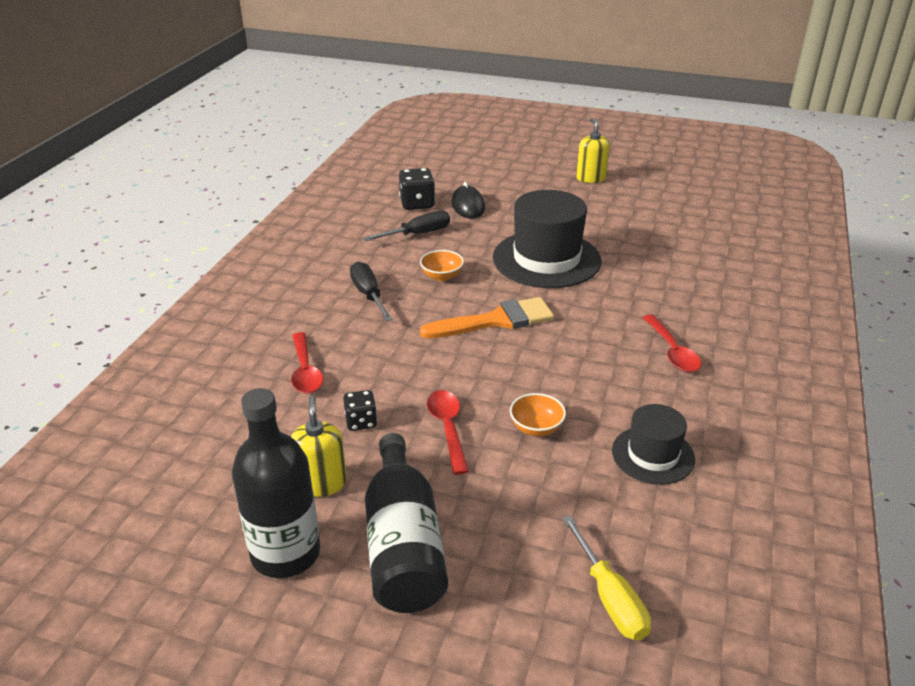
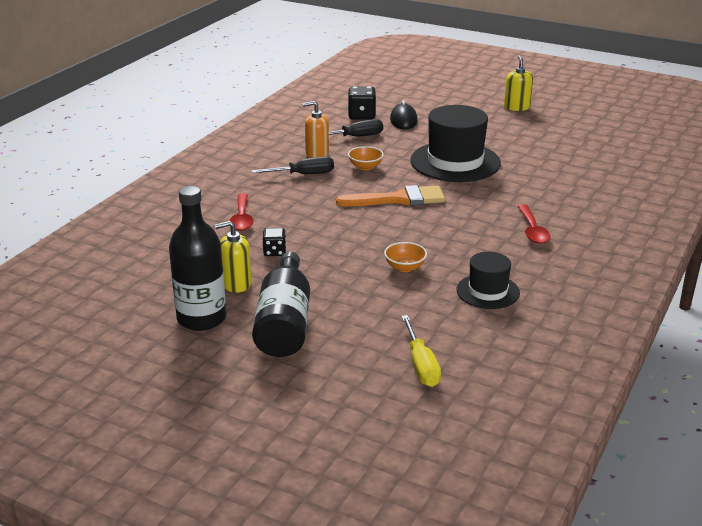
camera: 10 degrees right, 5 degrees down
yellow soap dispenser [291,395,347,497] -> yellow soap dispenser turned 105 degrees counterclockwise [215,221,252,293]
black screwdriver [350,261,392,321] -> black screwdriver turned 90 degrees clockwise [252,157,334,174]
red spoon [427,390,469,475] -> none
none -> orange soap dispenser [302,101,329,158]

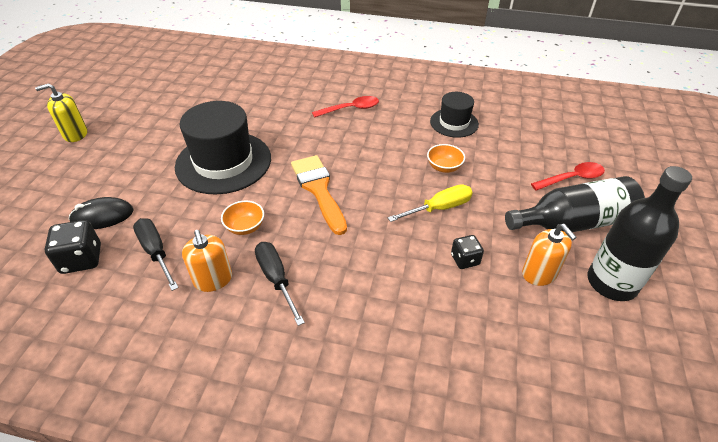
camera: 105 degrees left, 15 degrees up
yellow soap dispenser [215,221,252,293] -> orange soap dispenser [522,224,577,286]
red spoon [230,193,253,231] -> red spoon moved to [531,162,605,191]
yellow screwdriver [401,315,441,387] -> yellow screwdriver moved to [388,184,473,222]

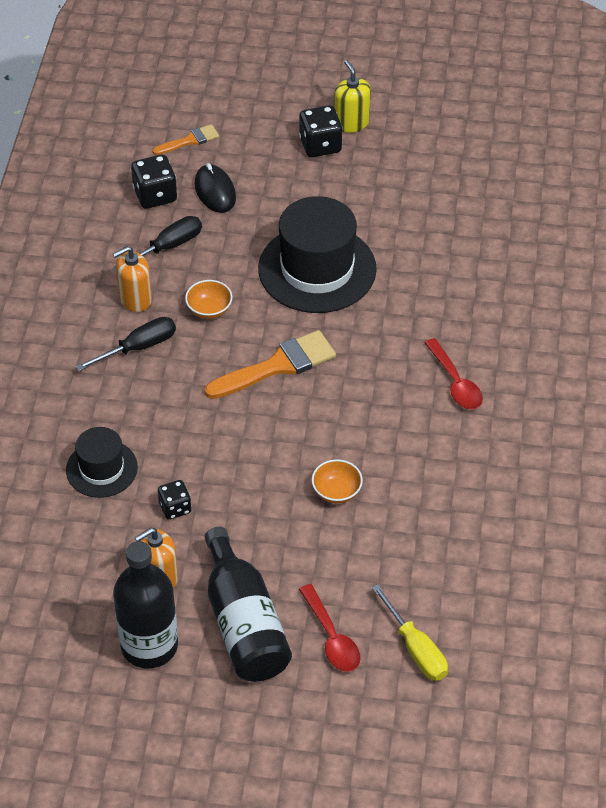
camera: 85 degrees right, 5 degrees up
yellow screwdriver [388,184,473,222] -> yellow screwdriver moved to [372,584,448,681]
black hat [430,92,479,138] -> black hat moved to [66,427,138,498]
none -> orange brush [152,124,219,155]
none -> black dice [299,105,343,157]

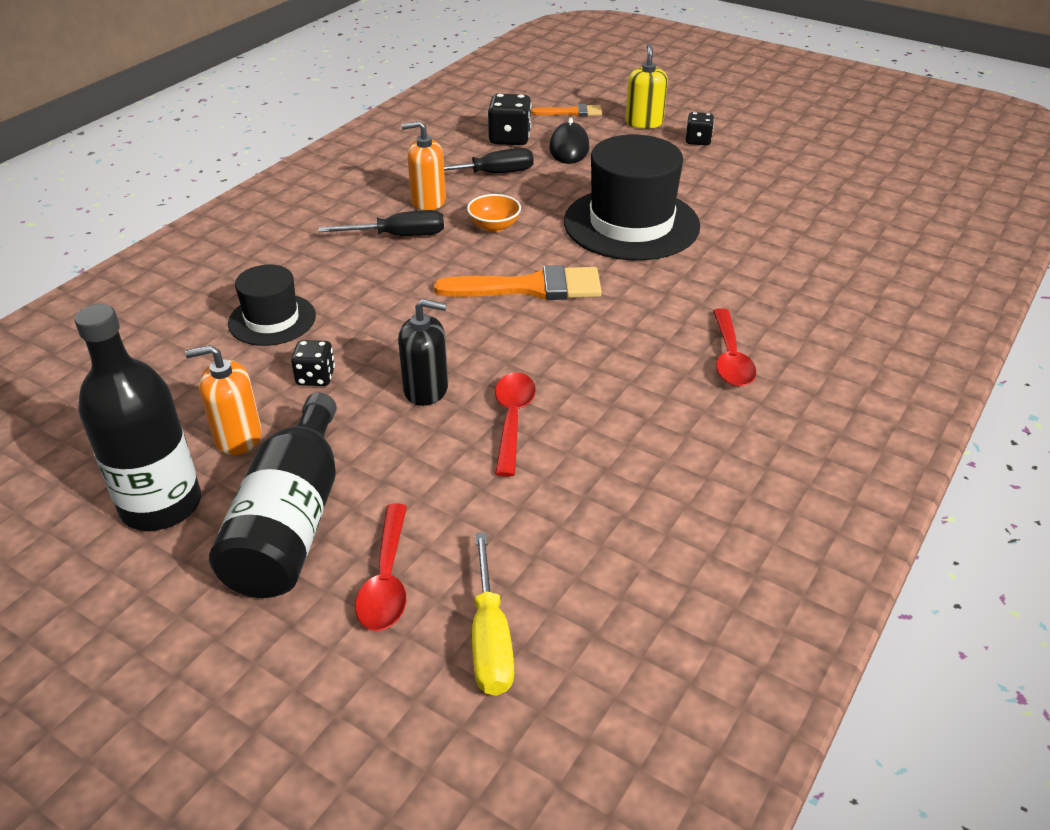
camera: 25 degrees right, 10 degrees down
black dice [299,105,343,157] -> black dice [686,112,714,146], size x0.64
orange bowl [312,459,363,504] -> red spoon [495,372,536,477]
yellow soap dispenser [334,60,370,133] -> yellow soap dispenser moved to [625,44,668,129]
none -> black soap dispenser [398,299,448,406]

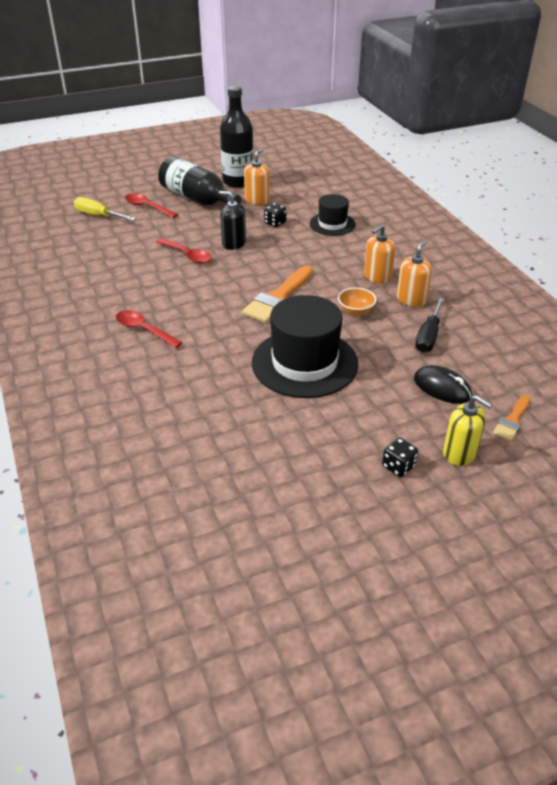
camera: 125 degrees right, 0 degrees up
black screwdriver [319,210,444,236] -> orange soap dispenser [364,224,395,284]
black soap dispenser [398,299,448,406] -> black soap dispenser turned 75 degrees clockwise [219,191,246,250]
black dice [488,93,531,145] -> none

